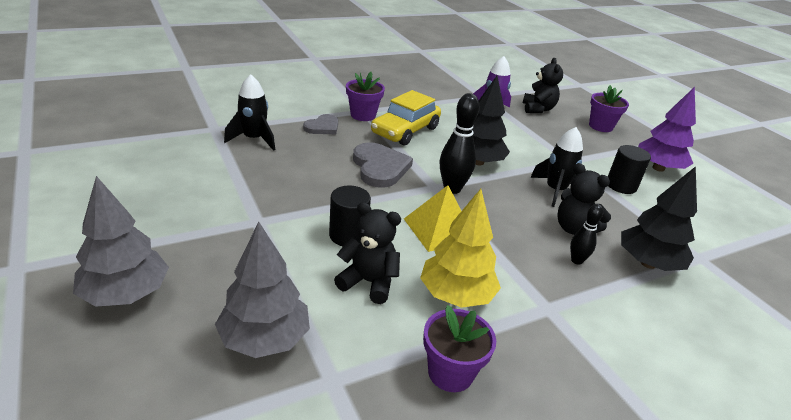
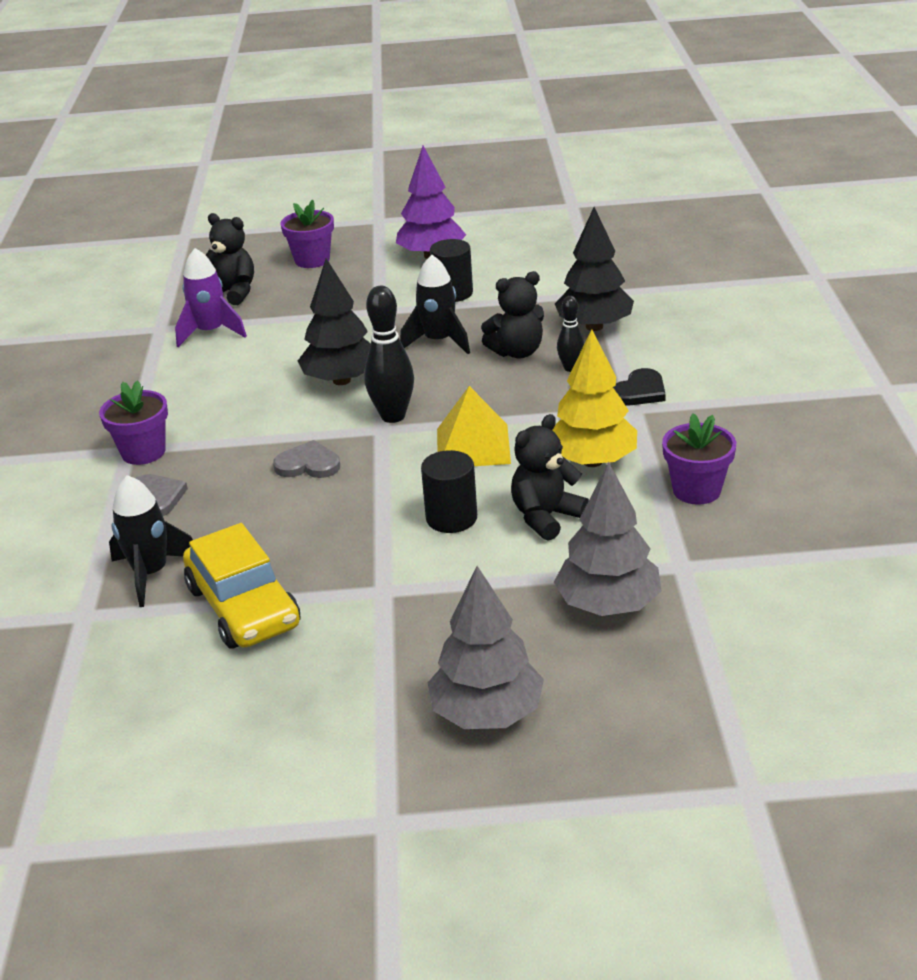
camera: 60 degrees left, 0 degrees up
grey heart [353,142,413,188] -> grey heart [273,440,340,478], size x0.62
yellow car [371,90,441,145] -> yellow car moved to [183,523,301,649]
none -> black heart [613,368,666,405]

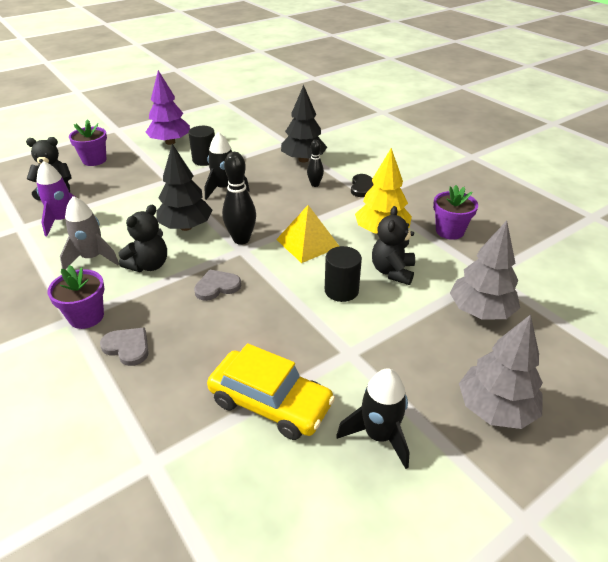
camera: 35 degrees left, 5 degrees up
black rocket [109,475,193,607] -> black rocket moved to [336,368,409,469]
black teddy bear [481,271,544,359] -> black teddy bear moved to [119,205,167,272]
none -> grey rocket [60,196,119,269]

